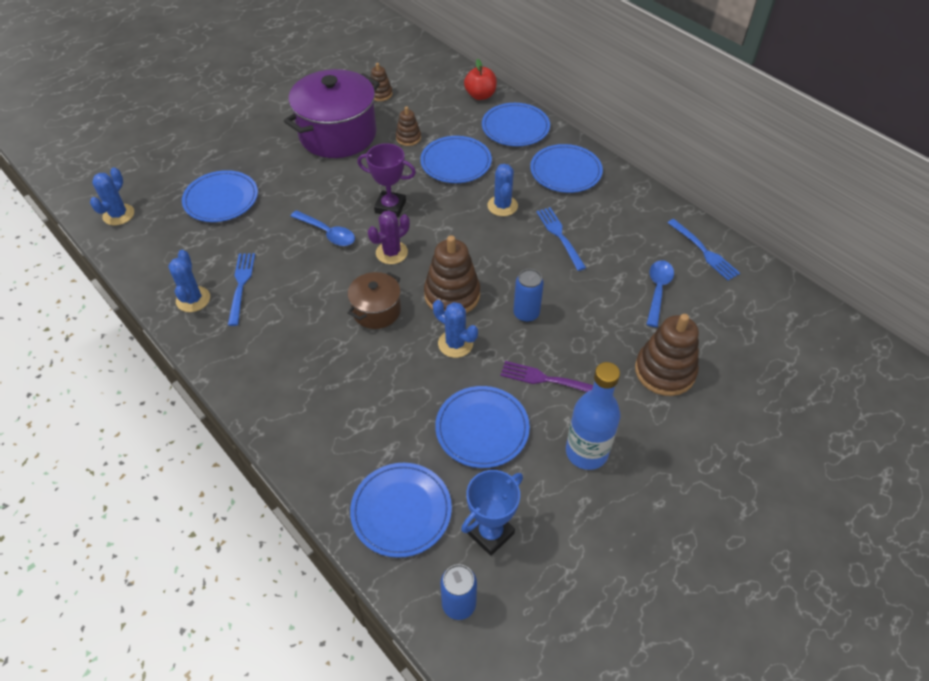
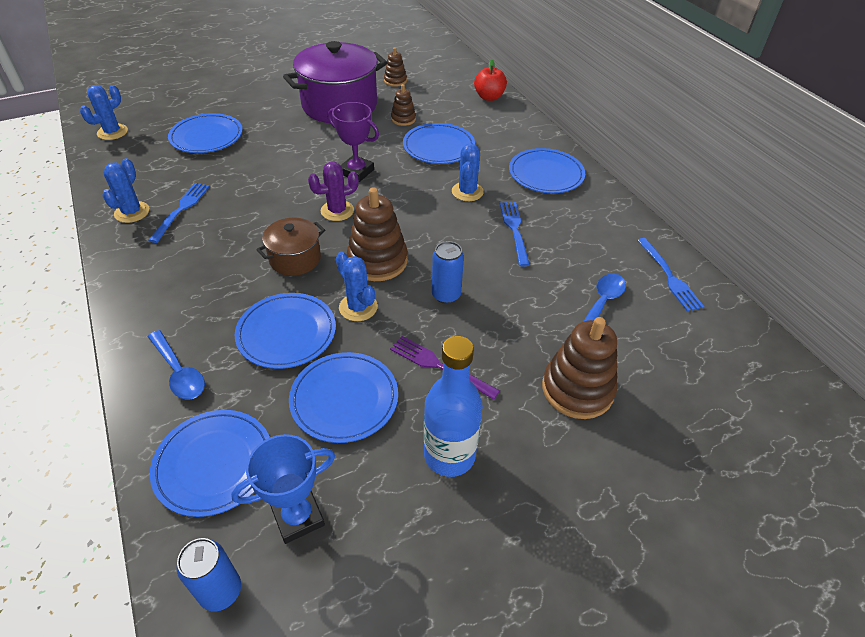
camera: 15 degrees right, 5 degrees down
blue spoon [291,210,355,246] -> blue spoon moved to [148,330,205,400]
blue plate [482,103,550,146] -> blue plate moved to [235,293,336,369]

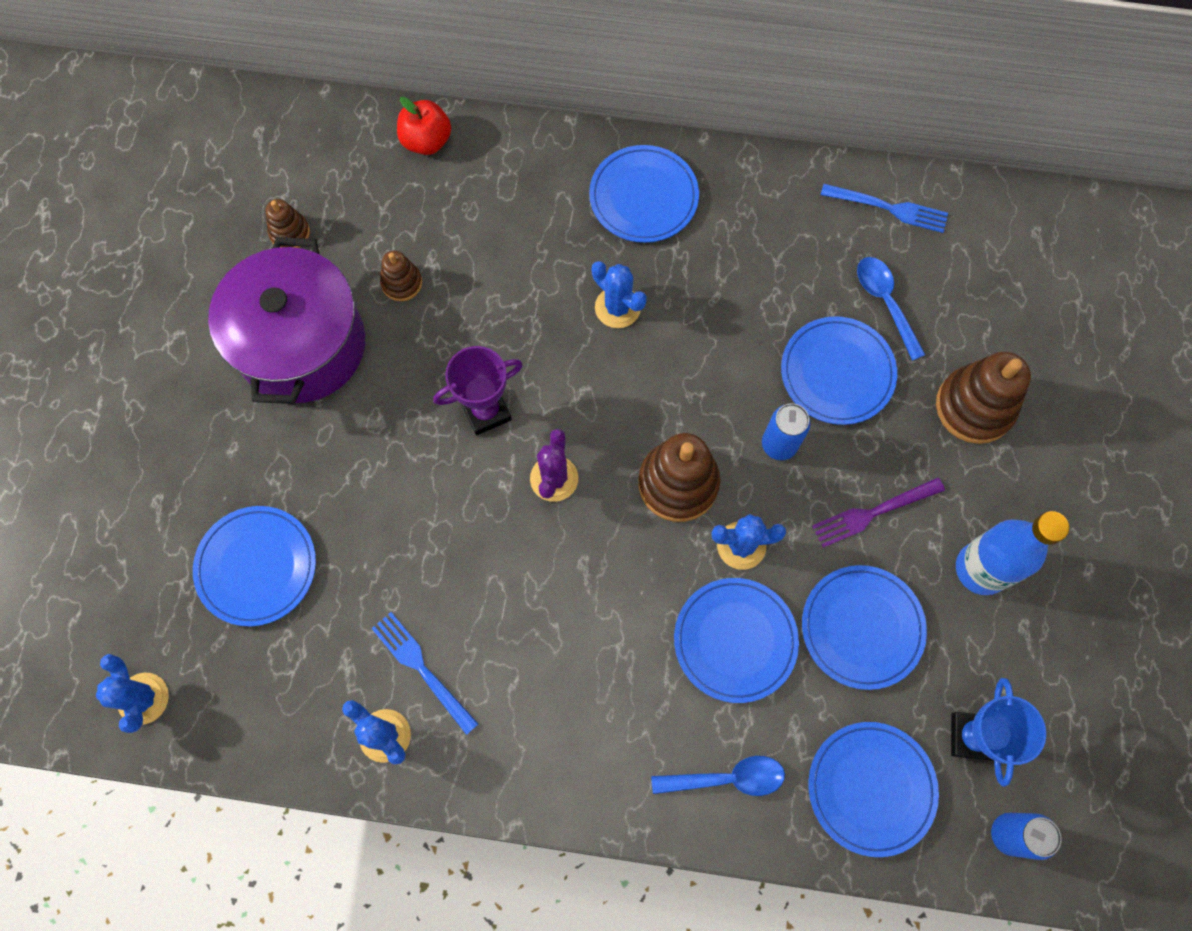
camera: 55 degrees left, 25 degrees up
brown pot [256,218,325,276] -> none
blue plate [403,123,475,164] -> blue plate moved to [781,316,897,425]
blue fork [500,202,530,267] -> none

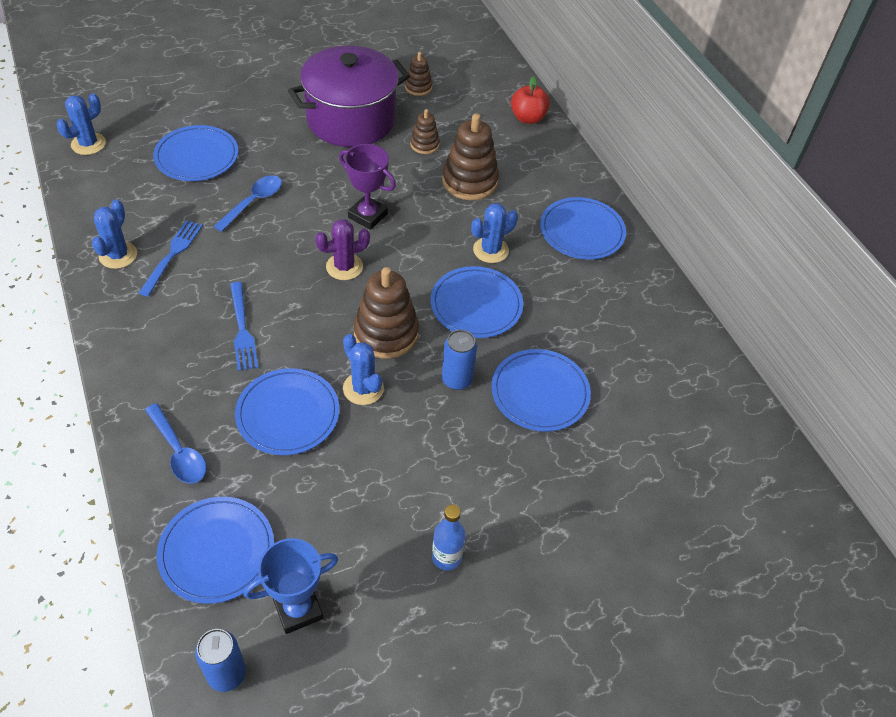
camera: 55 degrees right, 20 degrees down
blue cactus [592,261,647,328] -> blue cactus turned 45 degrees clockwise [471,203,518,263]
blue plate [802,565,927,690] -> blue plate moved to [431,266,523,338]
purple fork [812,477,945,548] -> none
blue fork [821,184,948,233] -> blue fork moved to [230,282,258,371]
blue spoon [857,257,925,361] -> blue spoon moved to [214,175,282,232]
brown stacking toy [936,352,1031,444] -> brown stacking toy moved to [442,113,499,200]
blue bottle [956,511,1069,595] -> blue bottle [432,504,466,570], size x0.59

